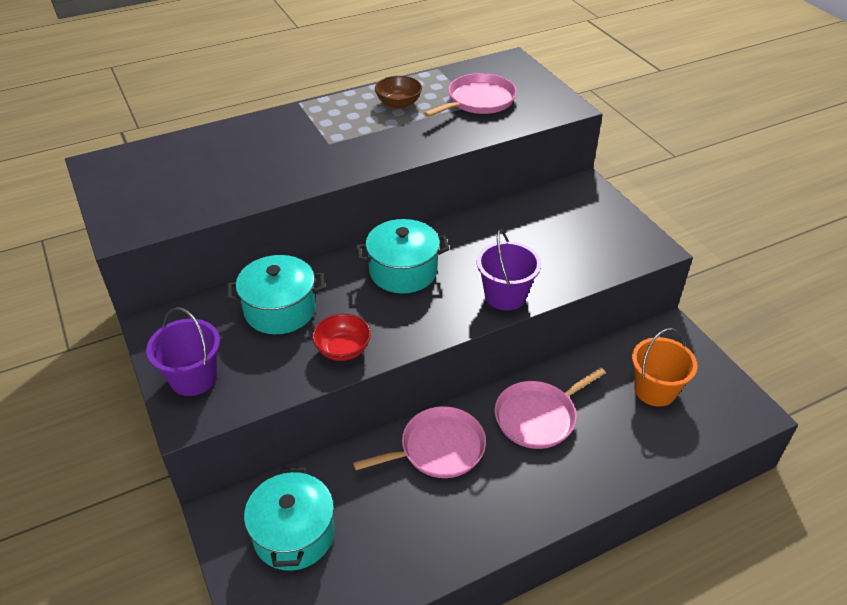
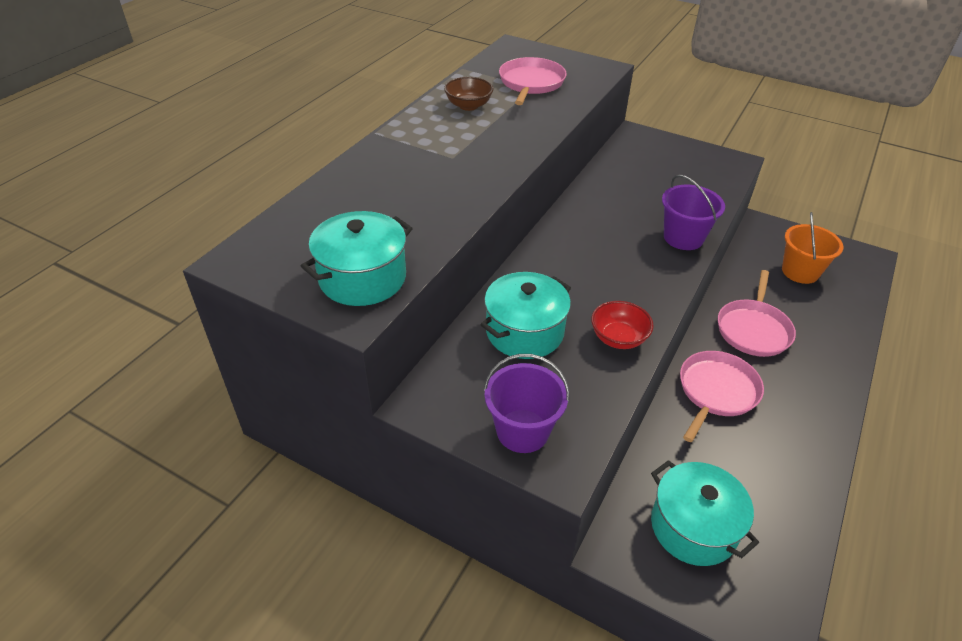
camera: 35 degrees left, 0 degrees up
turquoise pot [356,219,450,293] -> turquoise pot moved to [301,211,413,306]

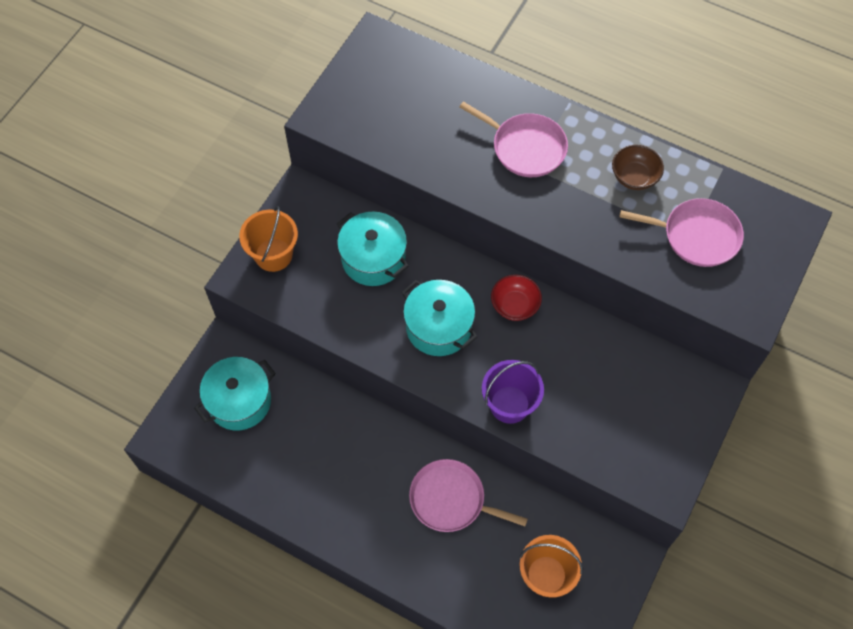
camera: 90 degrees right, 20 degrees up
turquoise pot [301,211,413,306] -> turquoise pot moved to [402,280,477,356]
purple bucket [484,354,570,453] -> orange bucket [239,206,298,272]
red bowl [591,301,654,349] -> red bowl moved to [491,274,542,321]
pink pan [680,351,764,442] -> pink pan moved to [460,102,568,177]

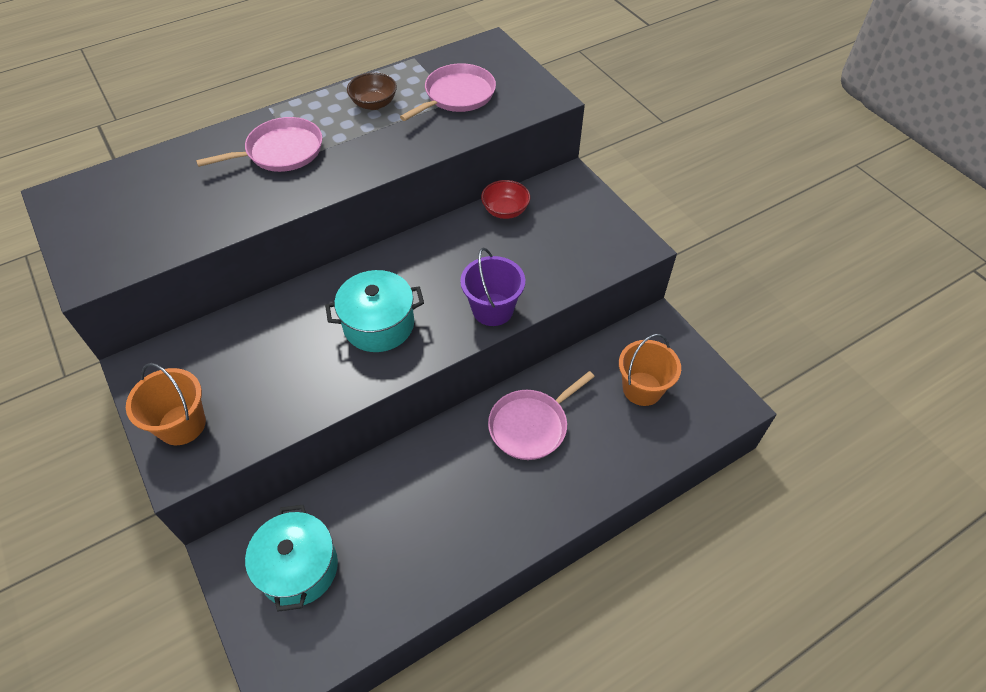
camera: 60 degrees left, 10 degrees down
turquoise pot [337,212,409,286] -> none
red bowl [491,274,542,321] -> red bowl moved to [481,180,530,219]

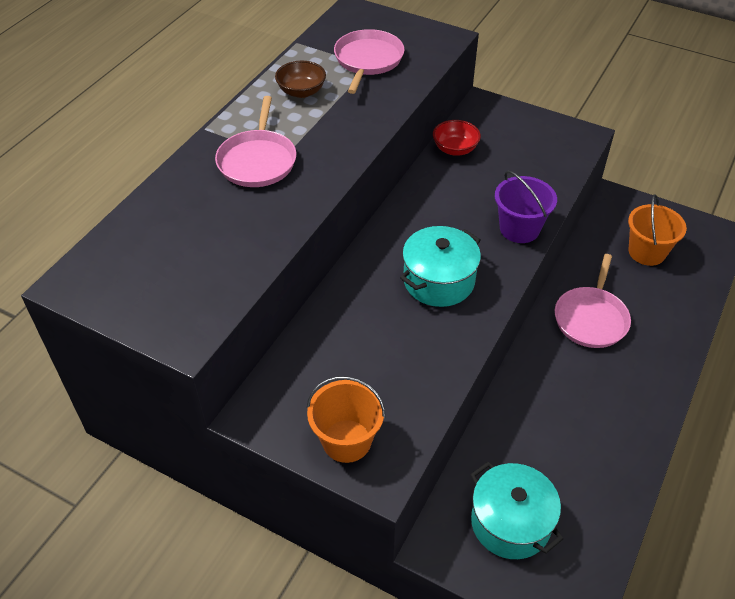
camera: 30 degrees left, 5 degrees down
pink pan [196,117,322,172] -> pink pan turned 150 degrees clockwise [215,96,296,187]

